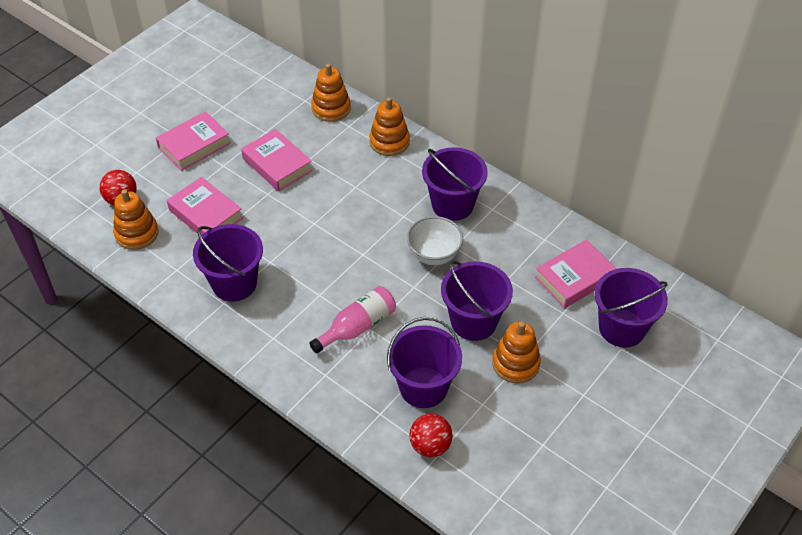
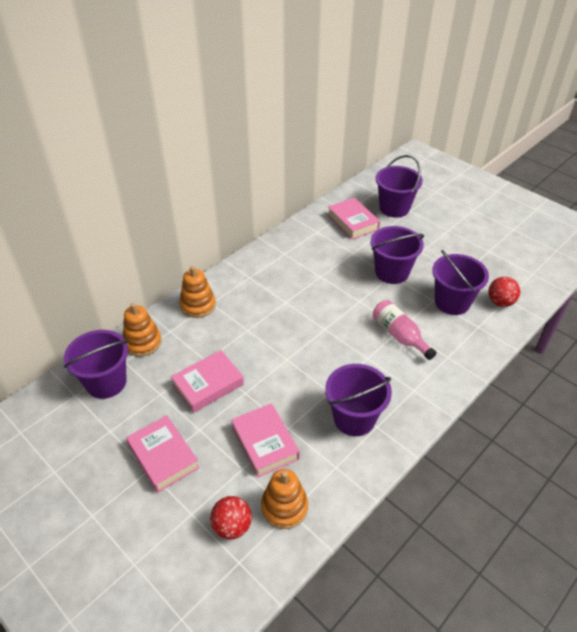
camera: 85 degrees left, 5 degrees down
pink book [167,177,243,235] -> pink book turned 75 degrees counterclockwise [231,403,300,478]
white bowl [407,216,463,265] -> none
purple bucket [422,147,488,221] -> purple bucket moved to [64,330,128,399]
orange stacking toy [492,322,541,383] -> none

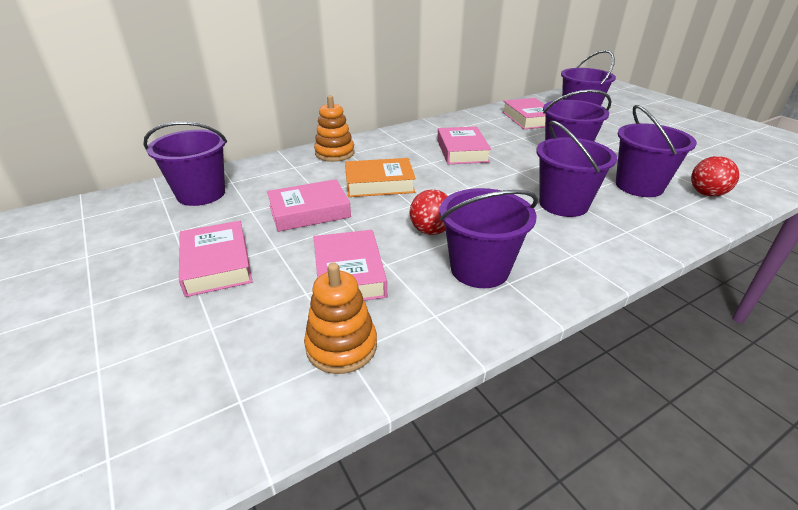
camera: 15 degrees right, 10 degrees down
orange stacking toy [123,303,162,357] -> none
red ball [210,496,252,539] -> red ball moved to [410,189,448,235]
pink bottle [373,300,436,360] -> purple bucket [536,121,617,217]
none -> orange book [345,158,416,197]
none -> pink book [437,127,491,164]

